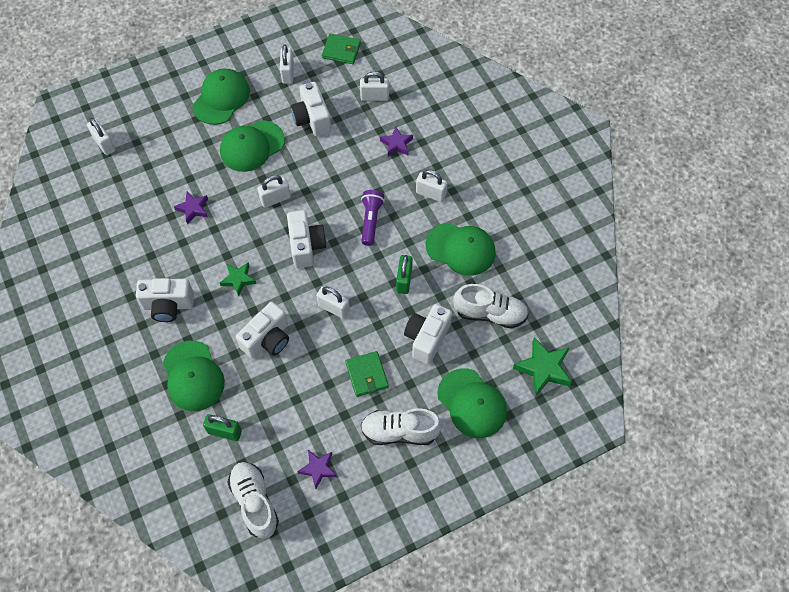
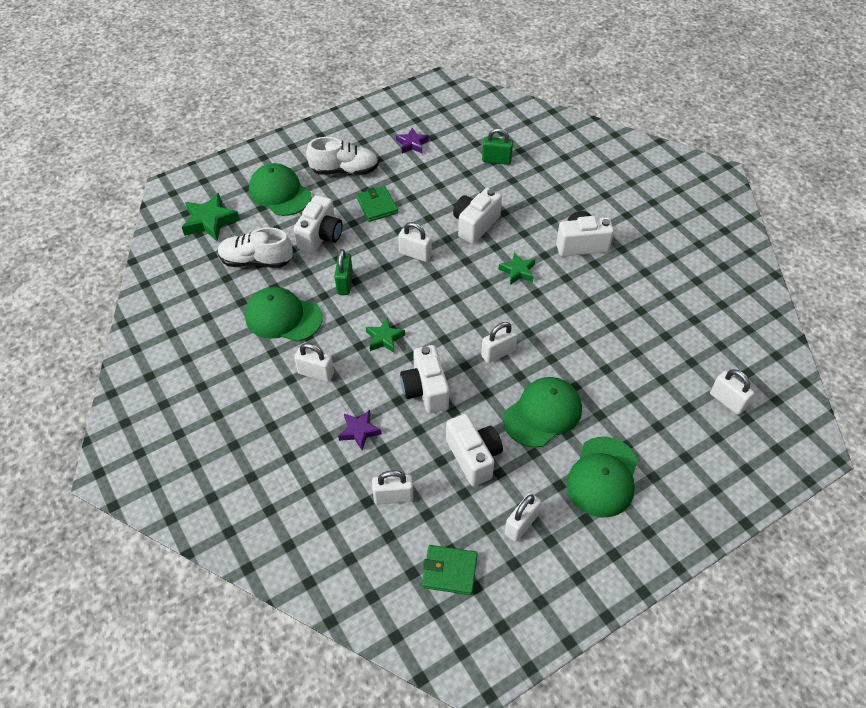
camera: 175 degrees right, 10 degrees down
green cap [163,341,225,411] -> none
purple star [174,192,208,224] -> none
white shoe [227,462,279,539] -> none
white padlock [280,44,294,84] -> white padlock turned 45 degrees clockwise [505,493,541,542]
white camera [287,210,327,268] -> white camera moved to [400,345,449,413]
purple flashlight [361,190,385,246] -> green star [366,318,405,353]

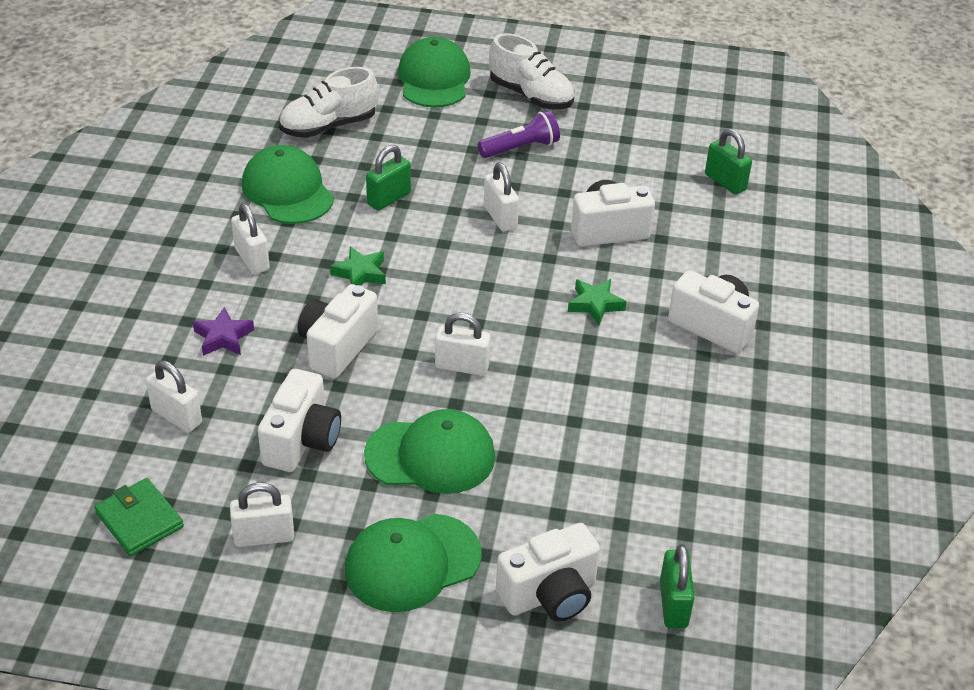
camera: 40 degrees right, 10 degrees down
green star [182,193,240,241] -> none
white shoe [218,227,293,268] -> white shoe turned 75 degrees counterclockwise [279,67,378,138]
white camera [294,195,343,253] -> white camera moved to [496,523,600,622]
green wallet [356,186,398,222] -> purple flashlight [478,110,560,158]
purple star [396,127,429,153] -> none
white padlock [710,369,754,415] -> green padlock [660,544,695,628]

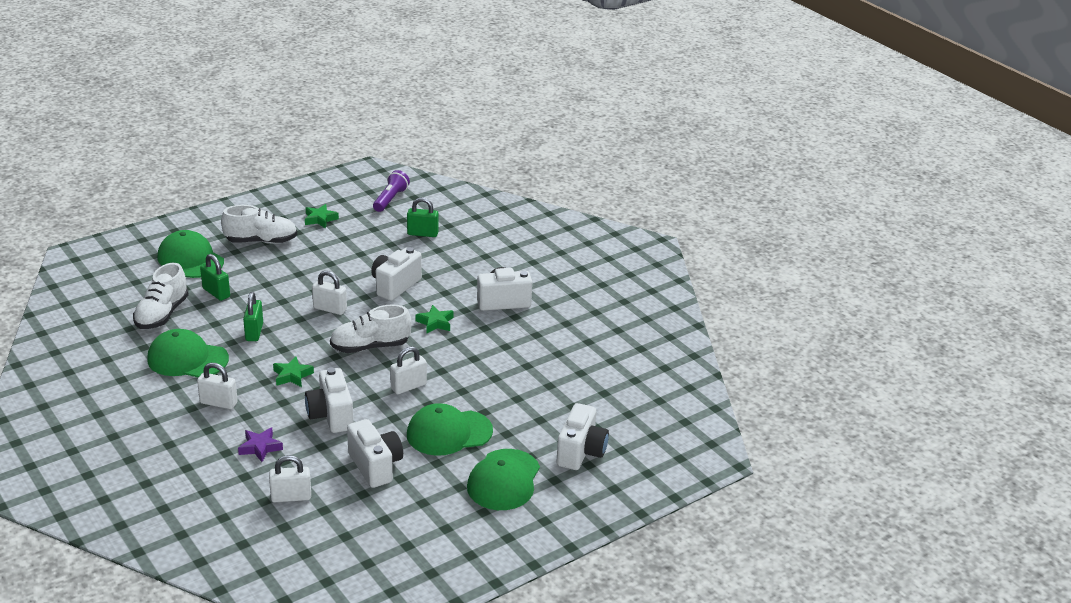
camera: 45 degrees left, 10 degrees down
green wallet [94,478,184,556] -> none
white padlock [230,482,294,547] -> none
green cap [364,409,495,494] -> green cap turned 150 degrees counterclockwise [407,403,493,456]
purple flashlight [478,110,560,158] -> purple flashlight moved to [373,170,410,212]
green padlock [660,544,695,628] -> green padlock moved to [200,254,230,301]
none -> green star [305,204,339,228]
none -> white shoe [330,304,412,353]

